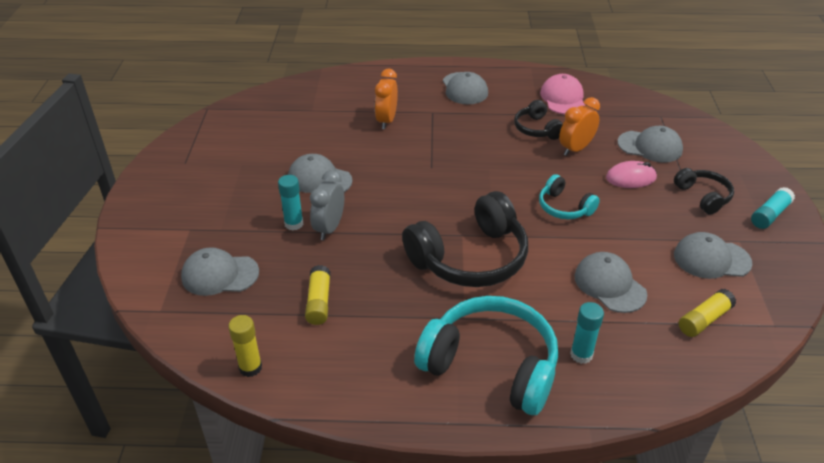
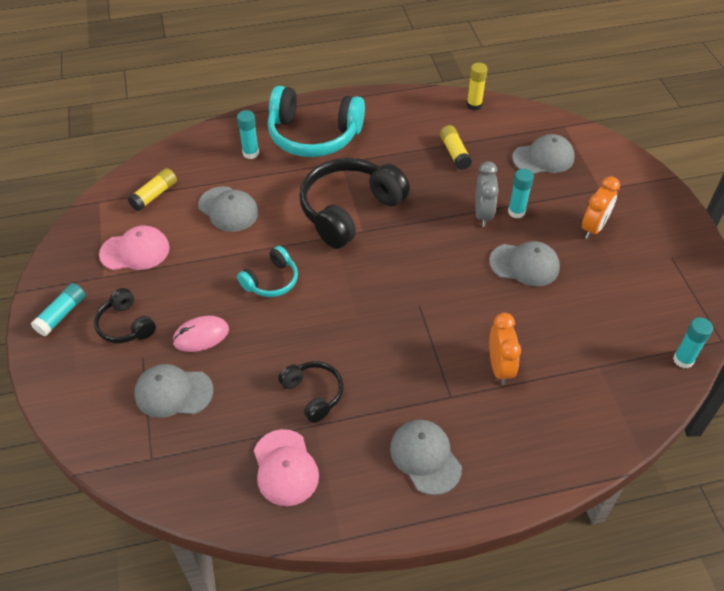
camera: 165 degrees right, 10 degrees up
turquoise headphones [539,174,600,219] -> turquoise headphones turned 105 degrees clockwise [237,246,298,297]
orange clock [559,97,600,156] -> orange clock moved to [582,176,620,239]
grey cap [674,232,753,279] -> pink cap [99,225,170,270]
none -> turquoise glue stick [673,317,713,368]

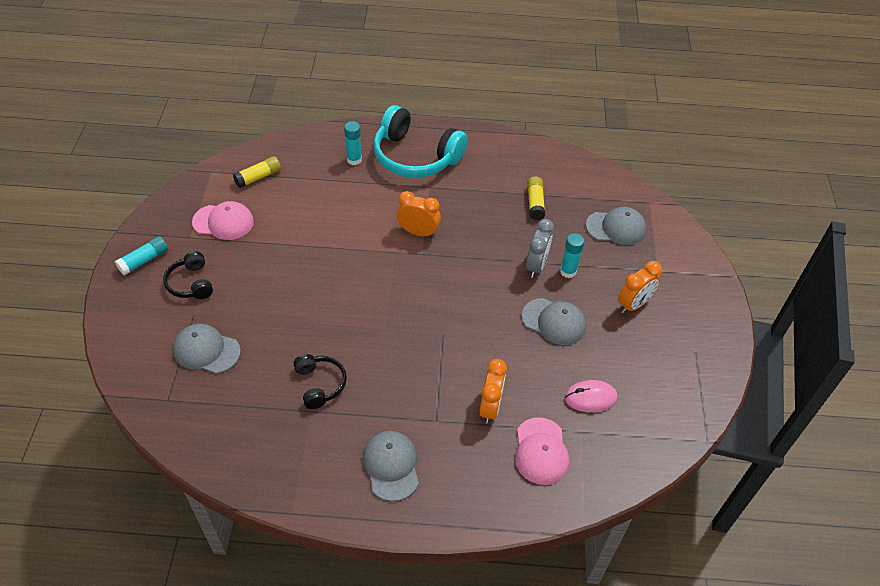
camera: 15 degrees right, 0 degrees up
pink mouse [172,316,229,352] -> pink mouse moved to [565,380,617,412]
grey cap [198,186,259,232] -> none
turquoise headphones [237,246,298,297] -> none
pink cap [254,429,319,506] -> pink cap moved to [515,417,569,485]
black headphones [299,158,410,249] -> orange clock [397,191,441,237]
yellow glue stick [467,63,488,110] -> none
turquoise glue stick [673,317,713,368] -> none

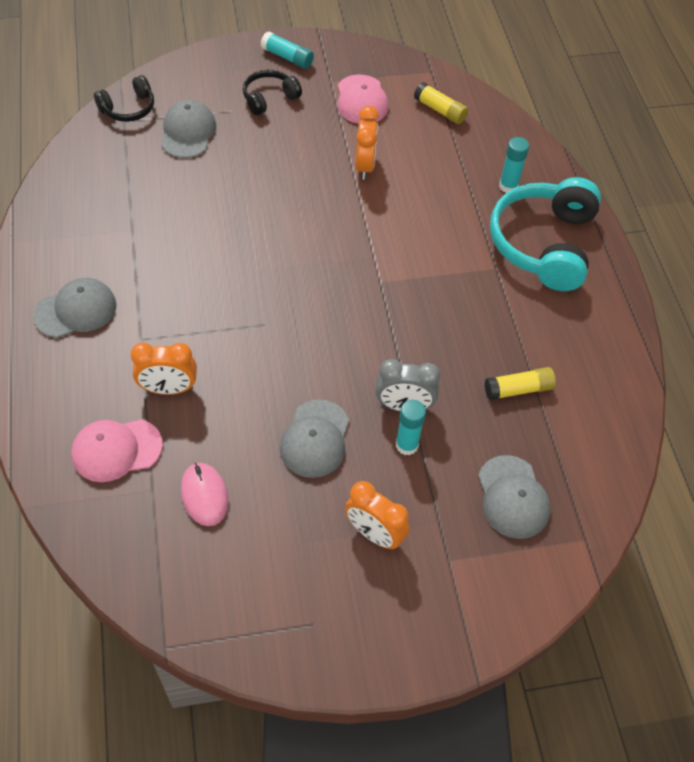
camera: 75 degrees right, 5 degrees up
black headphones [293,354,347,409] -> black headphones moved to [94,75,154,122]
orange clock [397,191,441,237] -> orange clock moved to [355,106,379,179]

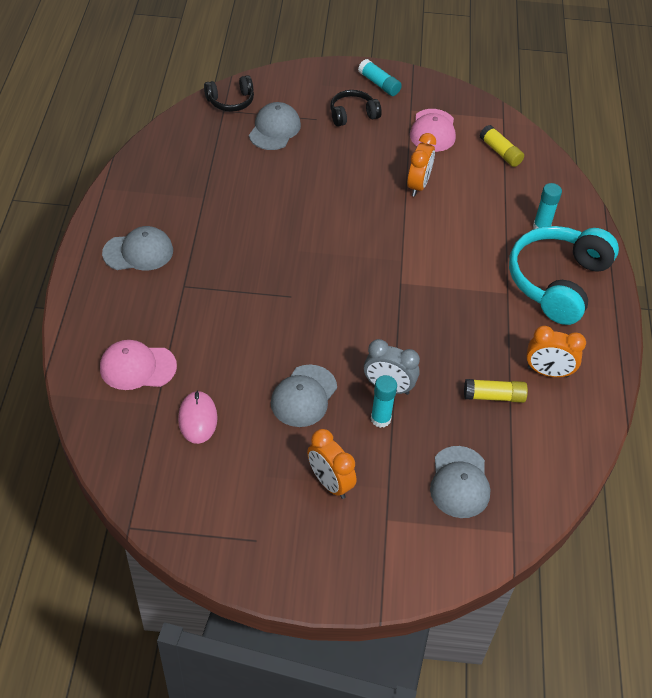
camera: 15 degrees right, 5 degrees down
orange clock [131,343,197,395] -> orange clock moved to [526,326,586,377]

